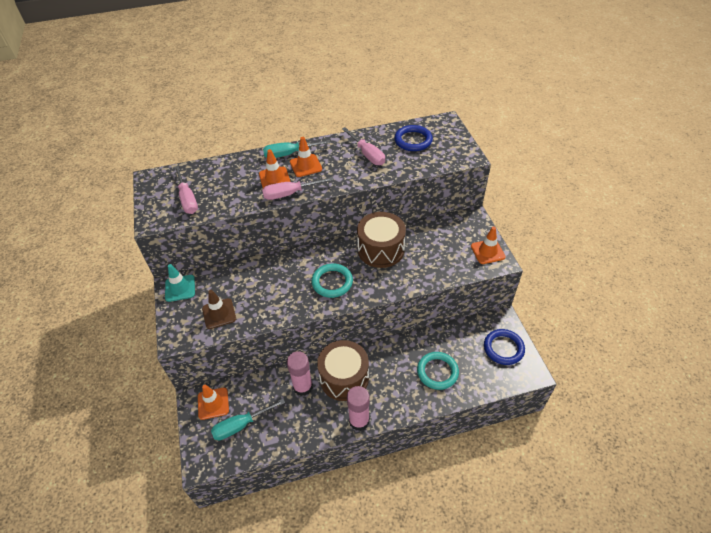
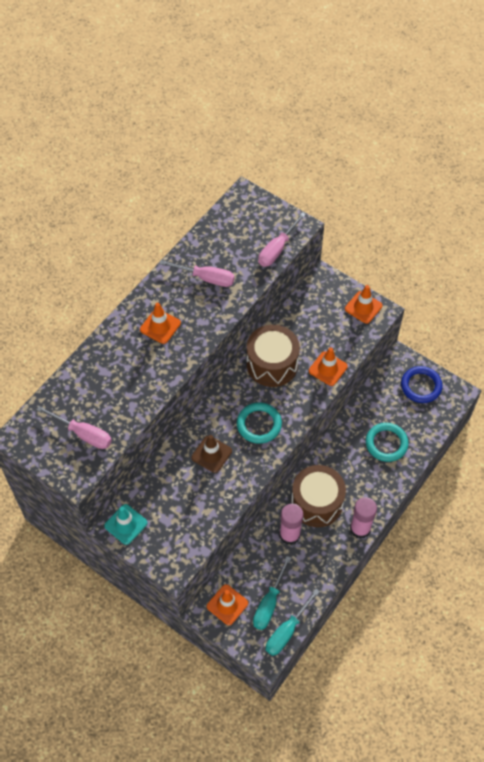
camera: 40 degrees left, 10 degrees up
brown traffic cone [202,290,236,329] -> brown traffic cone moved to [191,435,232,473]
orange traffic cone [259,149,291,188] -> orange traffic cone moved to [309,347,348,386]
pink screwdriver [262,177,334,200] -> pink screwdriver moved to [258,212,306,267]
turquoise screwdriver [263,140,330,158] -> turquoise screwdriver moved to [266,589,320,656]
blue ring [394,125,433,151] -> none

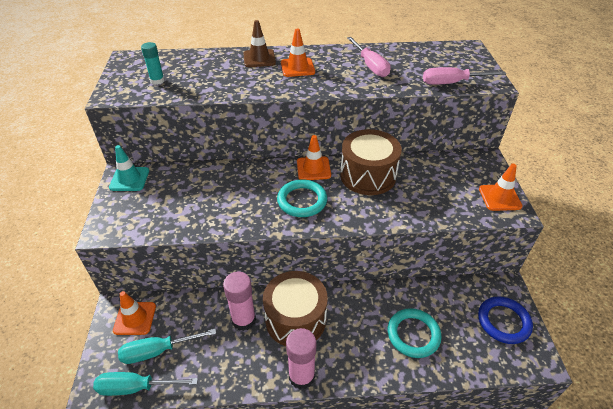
camera: 50 degrees right, 15 degrees down
pink screwdriver [37,406,112,449] -> turquoise glue stick [141,42,165,85]
brown traffic cone [191,435,232,473] -> brown traffic cone moved to [243,20,276,67]
orange traffic cone [309,347,348,386] -> orange traffic cone moved to [297,135,331,180]

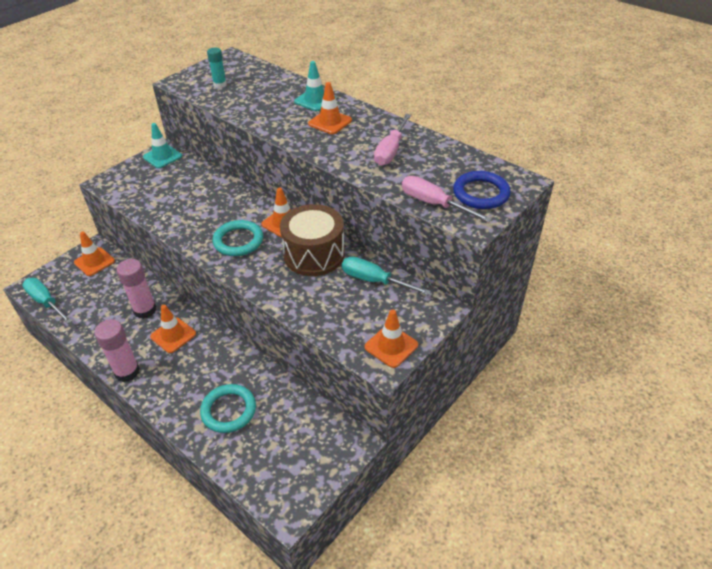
camera: 45 degrees right, 0 degrees up
turquoise screwdriver [118,328,216,364] -> turquoise screwdriver moved to [342,256,431,295]
brown traffic cone [243,20,276,67] -> turquoise traffic cone [294,61,336,111]
brown drum [263,271,328,346] -> orange traffic cone [150,305,196,353]
blue ring [478,296,533,344] -> blue ring moved to [453,171,511,209]

